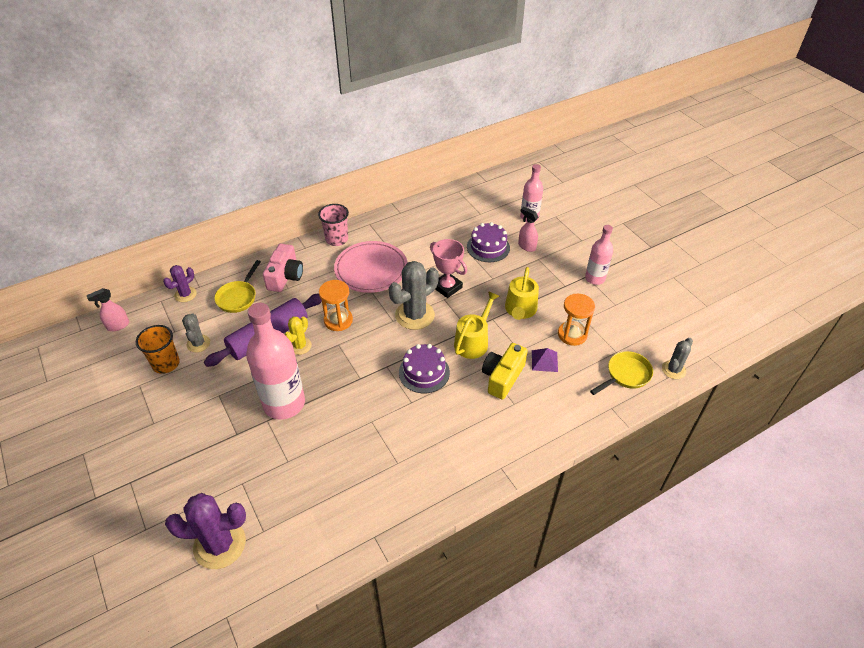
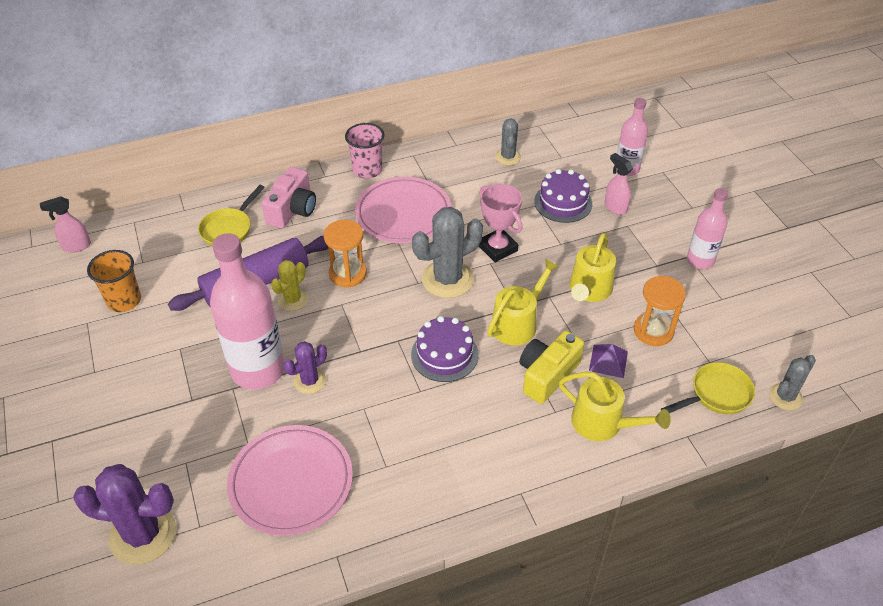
camera: 10 degrees right, 0 degrees up
purple cactus [163,265,197,302] -> purple cactus moved to [284,341,327,394]
grey cactus [182,313,210,353] -> grey cactus moved to [495,118,521,165]
none -> pink plate [227,425,353,536]
none -> yellow watering can [559,372,671,441]

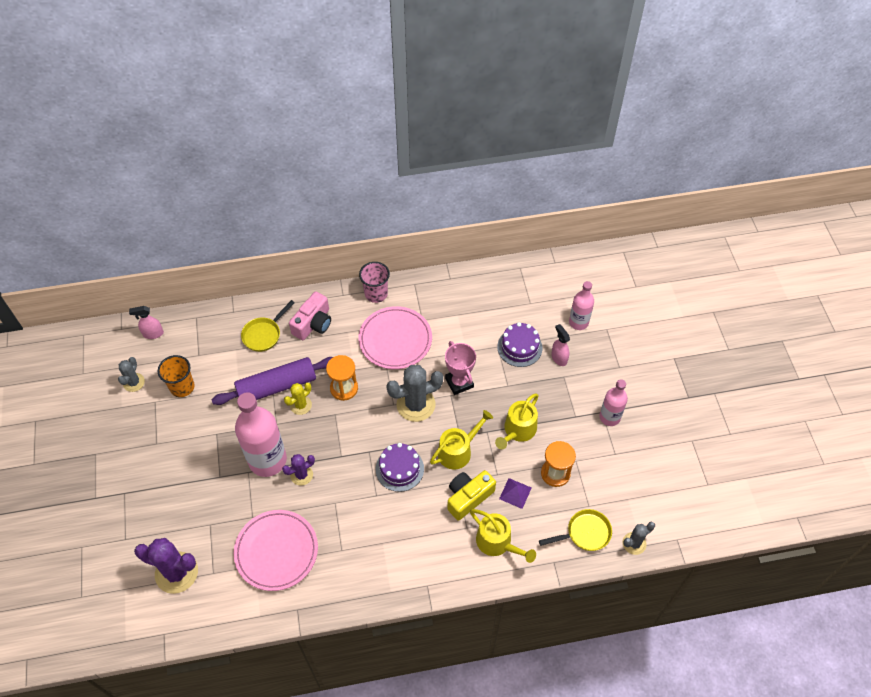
camera: 10 degrees right, 10 degrees up
grey cactus [495,118,521,165] -> grey cactus moved to [118,357,145,392]

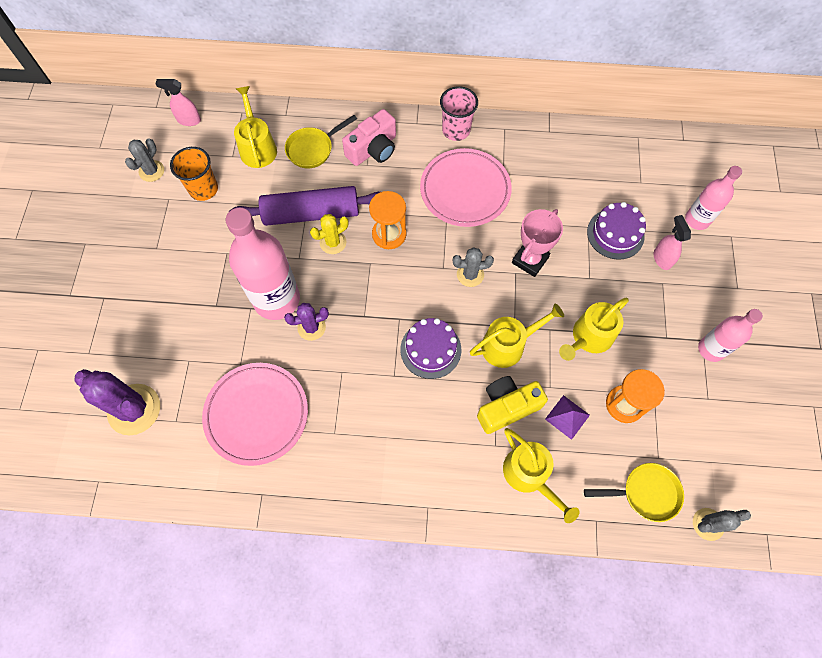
camera: 15 degrees right, 10 degrees up
grey cactus [386,365,443,422] -> grey cactus [453,247,494,287], size x0.56
pink trophy [445,341,476,395] -> pink trophy turned 45 degrees clockwise [512,209,563,277]
none -> yellow watering can [234,86,277,168]

